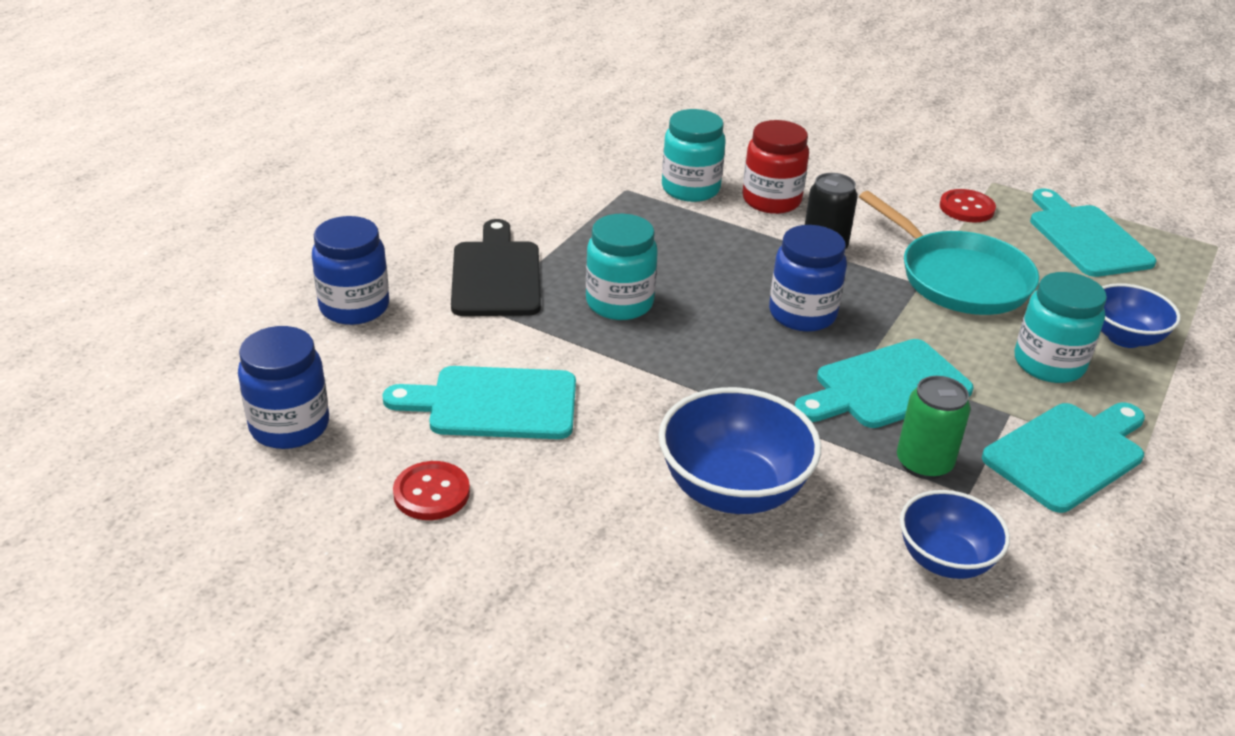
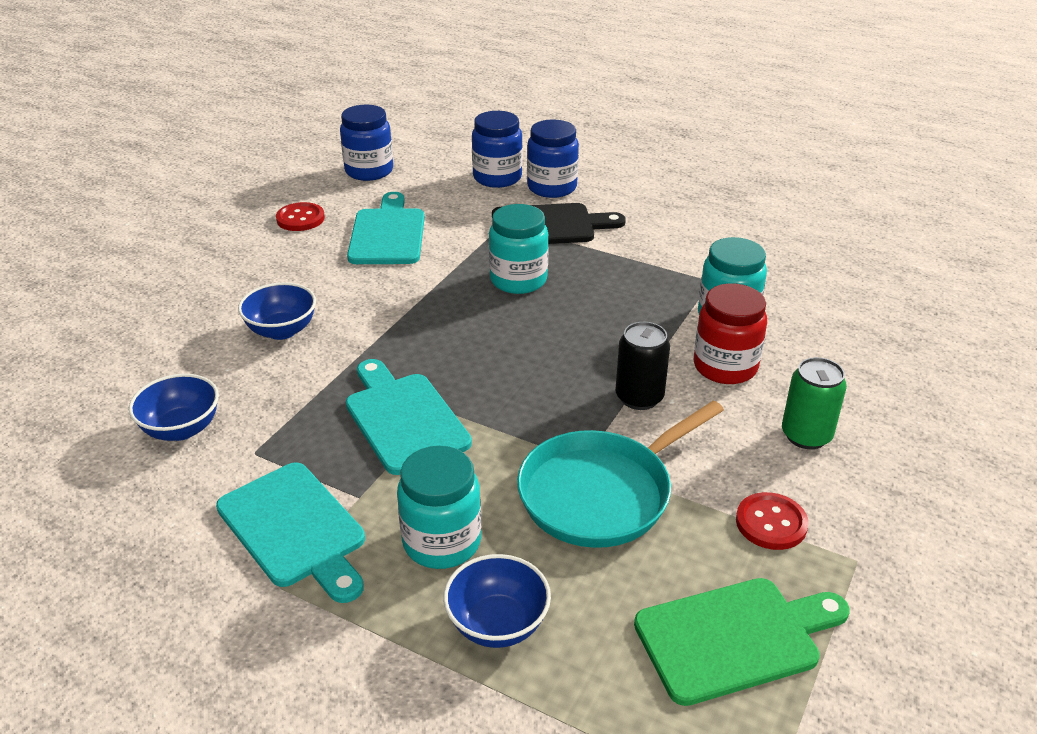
camera: 90 degrees right, 0 degrees up
blue bowl [659,387,821,514] -> blue bowl [238,282,316,340], size x0.64
blue jar [769,225,847,332] -> blue jar moved to [527,119,579,198]
green can [897,376,971,479] -> green can moved to [782,357,847,449]
turquoise cutting board [1030,189,1156,277] -> green cutting board [634,578,850,706]

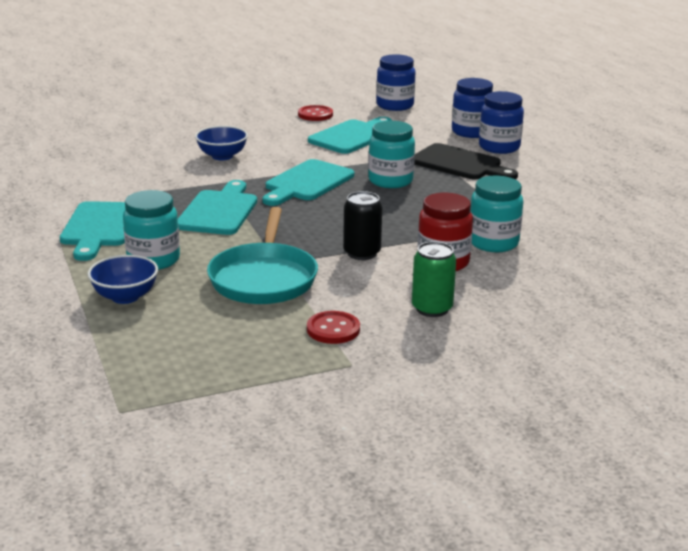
camera: 40 degrees right, 10 degrees down
blue bowl [129,374,219,441] -> none
turquoise pan [517,401,724,548] -> turquoise pan turned 90 degrees counterclockwise [207,207,318,304]
green cutting board [634,578,850,706] -> none
none -> turquoise cutting board [263,159,354,206]

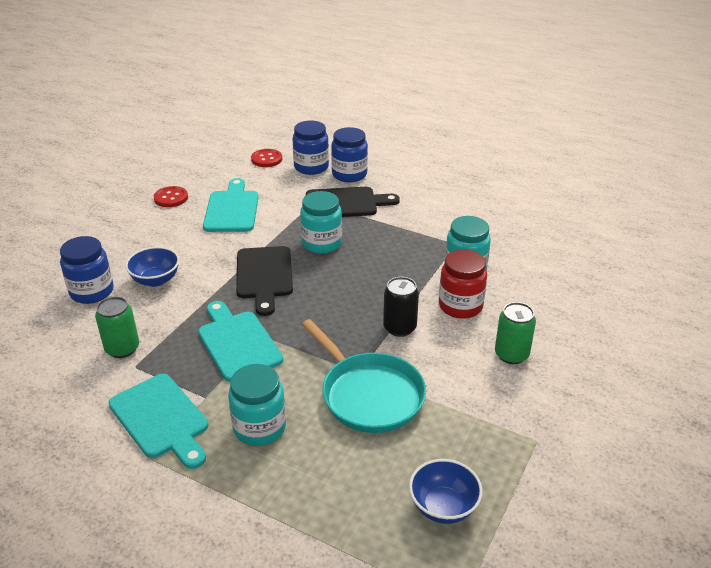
camera: 40 degrees left, 10 degrees up
blue bowl [88,255,158,304] -> blue bowl moved to [409,459,483,524]
turquoise cutting board [263,159,354,206] -> black cutting board [236,246,293,316]
red button [307,311,360,344] -> red button moved to [251,149,282,167]
blue jar [376,54,415,111] -> blue jar moved to [60,236,114,304]
none -> green can [95,296,139,358]

